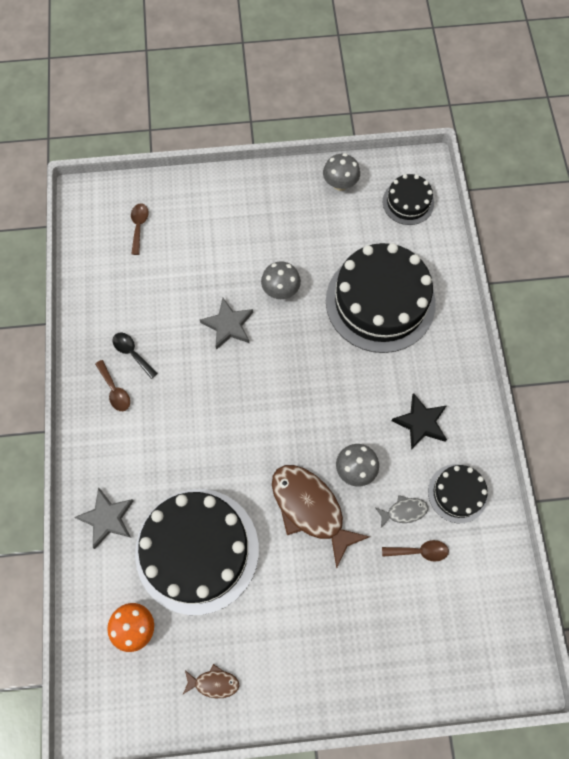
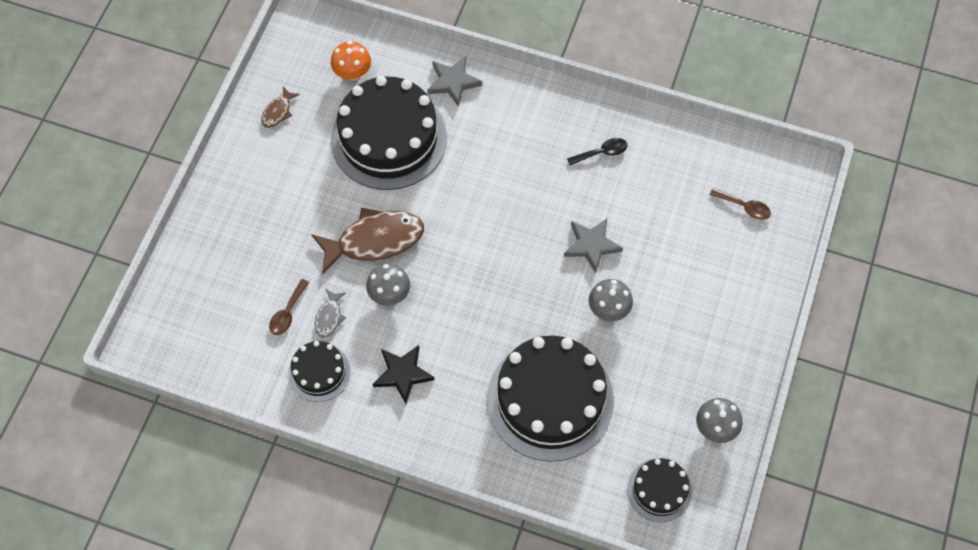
camera: 115 degrees right, 5 degrees down
brown spoon [95,360,130,411] -> none

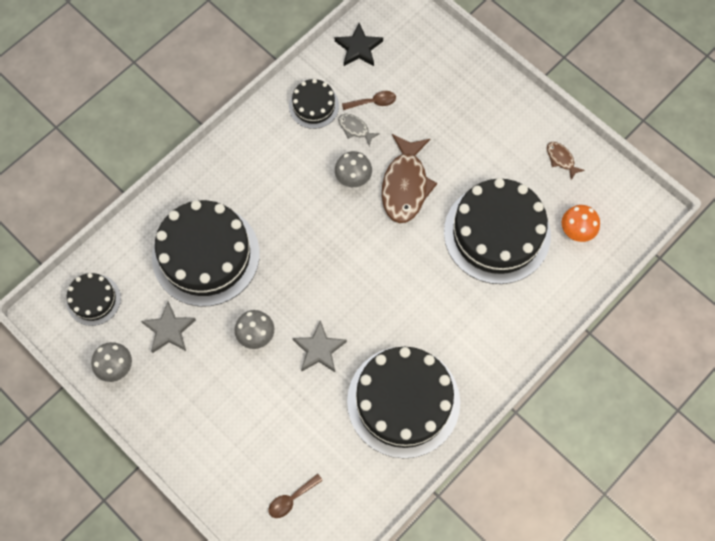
camera: 115 degrees right, 5 degrees up
brown spoon [269,279,309,335] -> brown spoon turned 120 degrees clockwise [342,91,396,110]
black star [373,345,435,404] -> black star moved to [335,23,383,66]
grey star [427,56,482,107] -> grey star moved to [141,302,196,353]
black spoon [567,138,628,166] -> black cake [347,347,460,458]

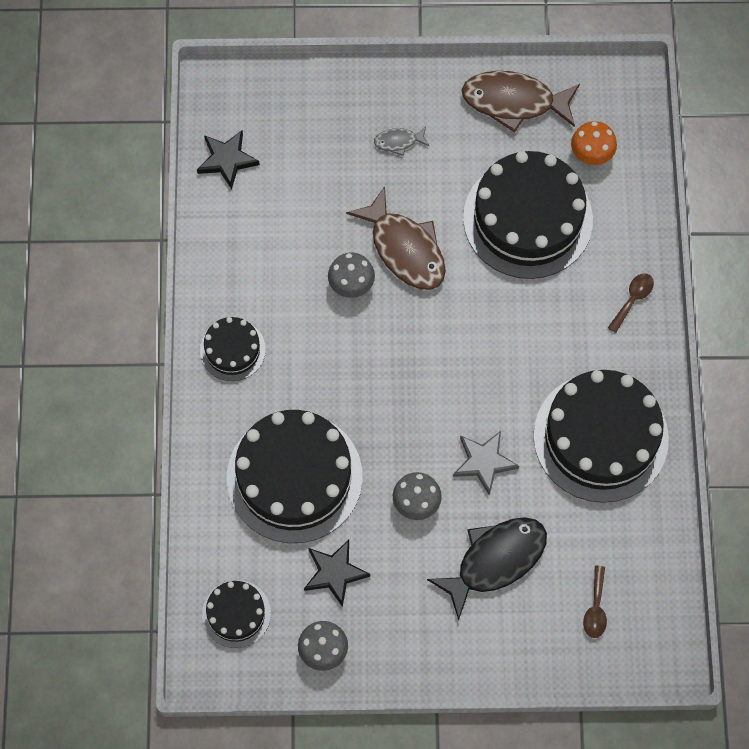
camera: 45 degrees left, 0 degrees up
grey star [141,302,196,353] -> black star [304,540,370,607]
black cake [289,79,339,129] -> black cake moved to [200,317,266,381]
grey fish [338,114,380,146] -> grey fish moved to [374,126,429,156]
brown spoon [342,91,396,110] -> brown spoon moved to [608,274,654,333]
brown fish [547,142,585,180] -> brown fish [462,71,580,133], size x2.15
none -> black fish [427,517,547,621]

